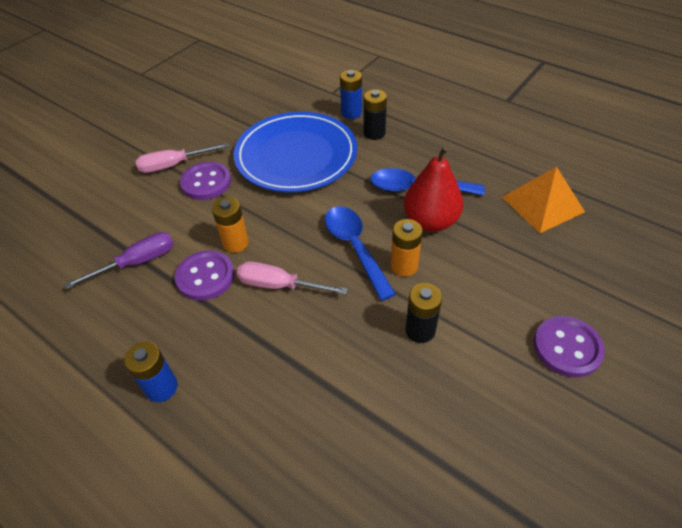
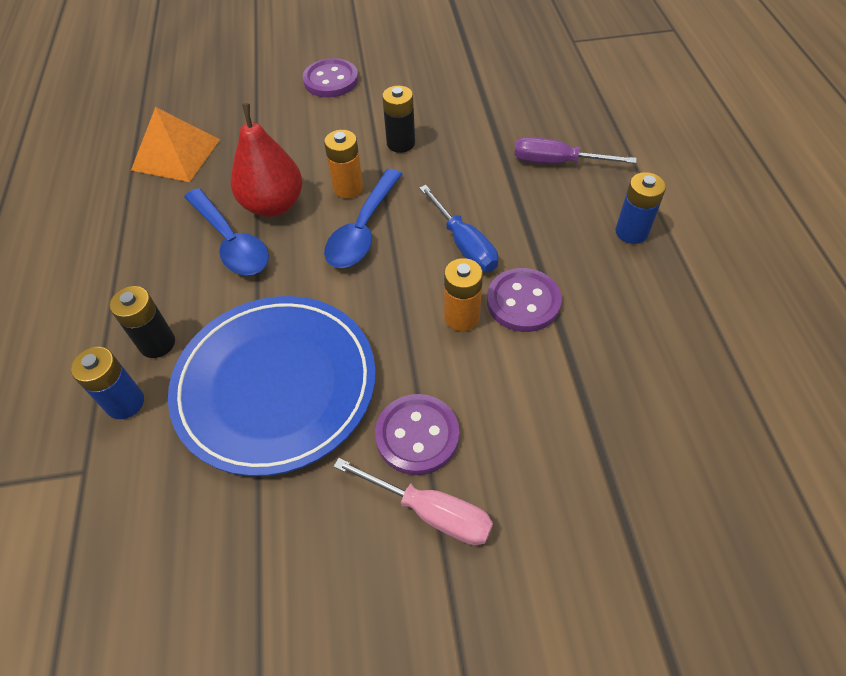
camera: 135 degrees left, 5 degrees up
purple screwdriver [64,232,174,289] -> purple screwdriver moved to [515,137,637,164]
pink screwdriver [237,261,348,295] -> blue screwdriver [419,185,498,272]

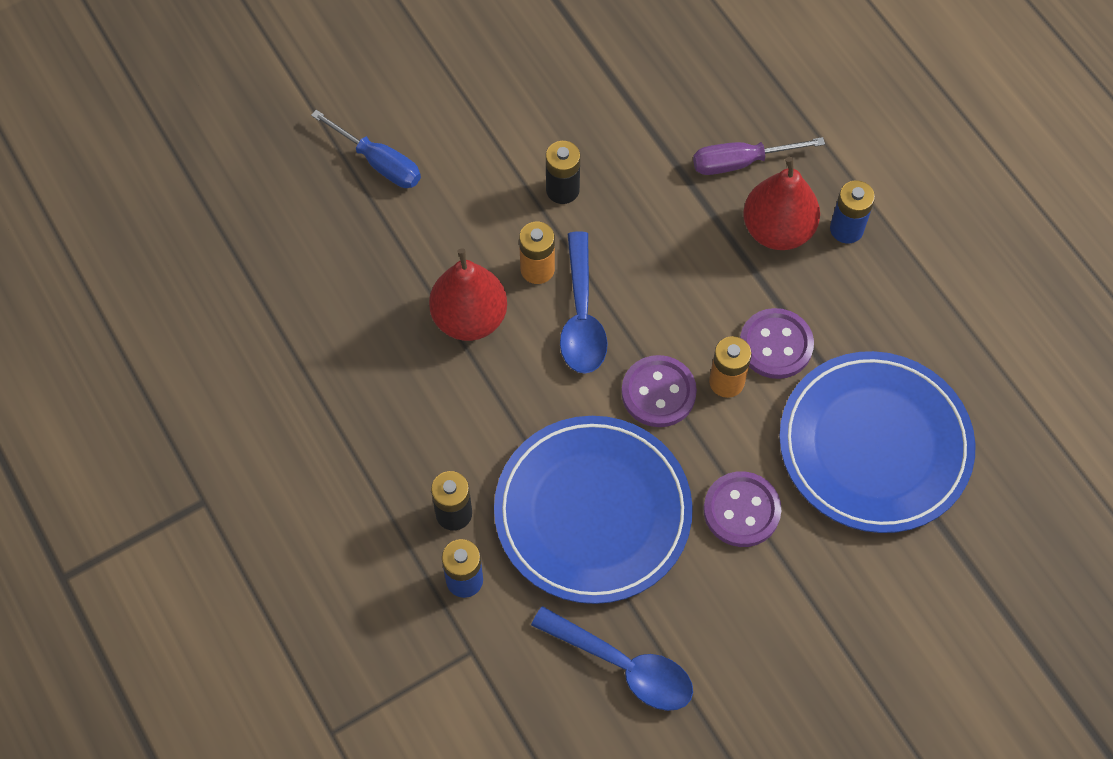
camera: 25 degrees left, 10 degrees up
orange pyramid [131,107,220,182] -> none
blue spoon [184,188,269,275] -> blue spoon moved to [531,606,693,711]
purple button [303,58,358,98] -> purple button moved to [621,355,697,427]
pink screwdriver [333,458,493,546] -> none
blue screwdriver [419,185,498,272] -> blue screwdriver moved to [311,110,421,188]
none -> red pear [743,157,820,250]
none -> blue plate [779,351,976,533]

